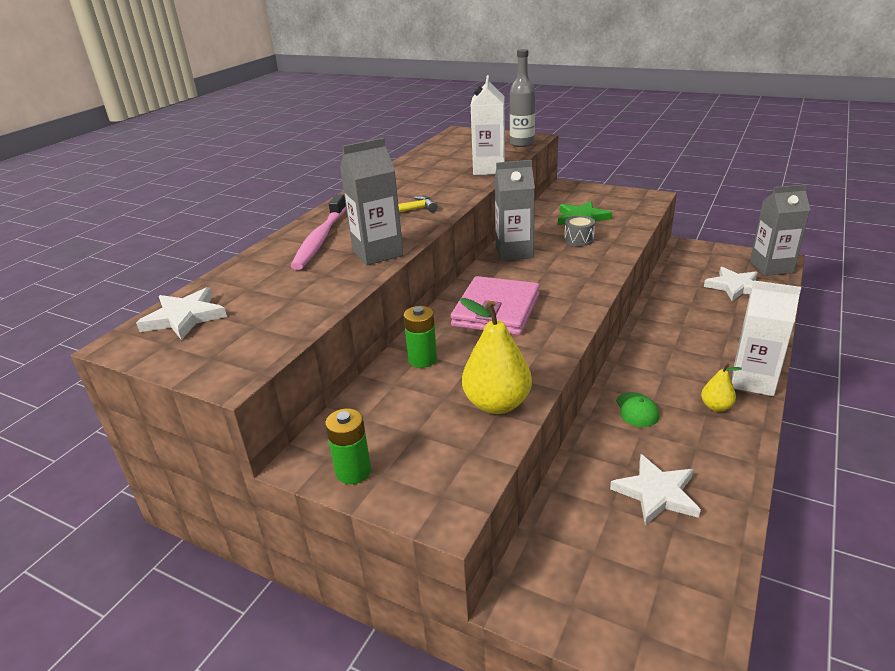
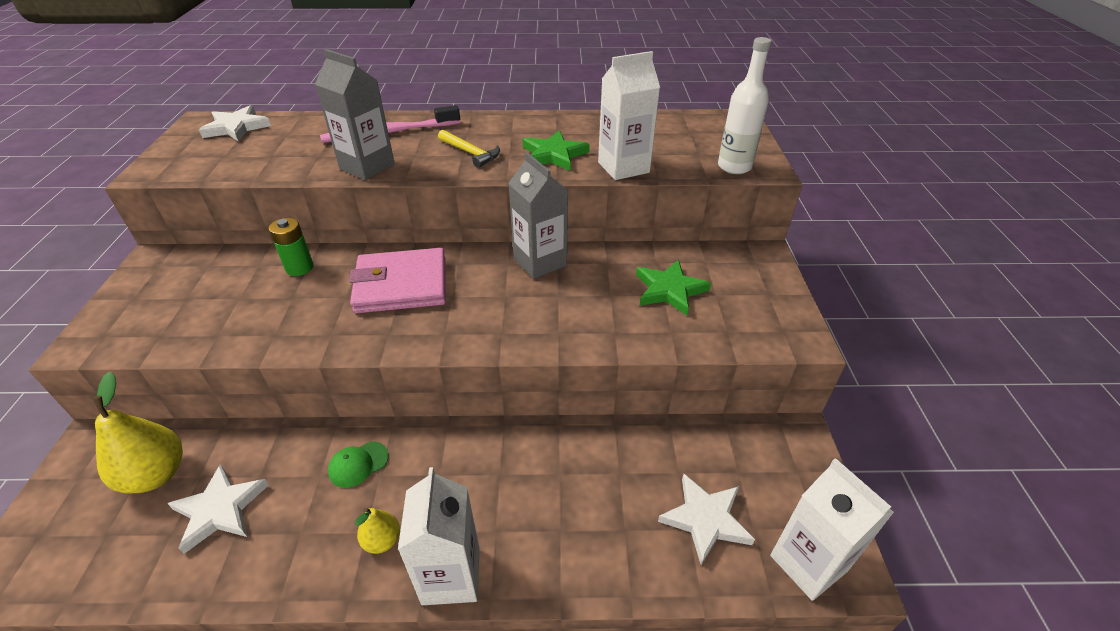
camera: 60 degrees right, 10 degrees up
green battery [325,408,371,484] -> none
yellow pear [460,298,532,414] -> yellow pear moved to [92,372,183,493]
grey bottle [510,49,535,147] -> white bottle [718,37,772,174]
grey drum [564,216,595,246] -> none
grey carton [750,184,810,276] -> white carton [770,458,894,601]
none -> green star [523,130,590,171]

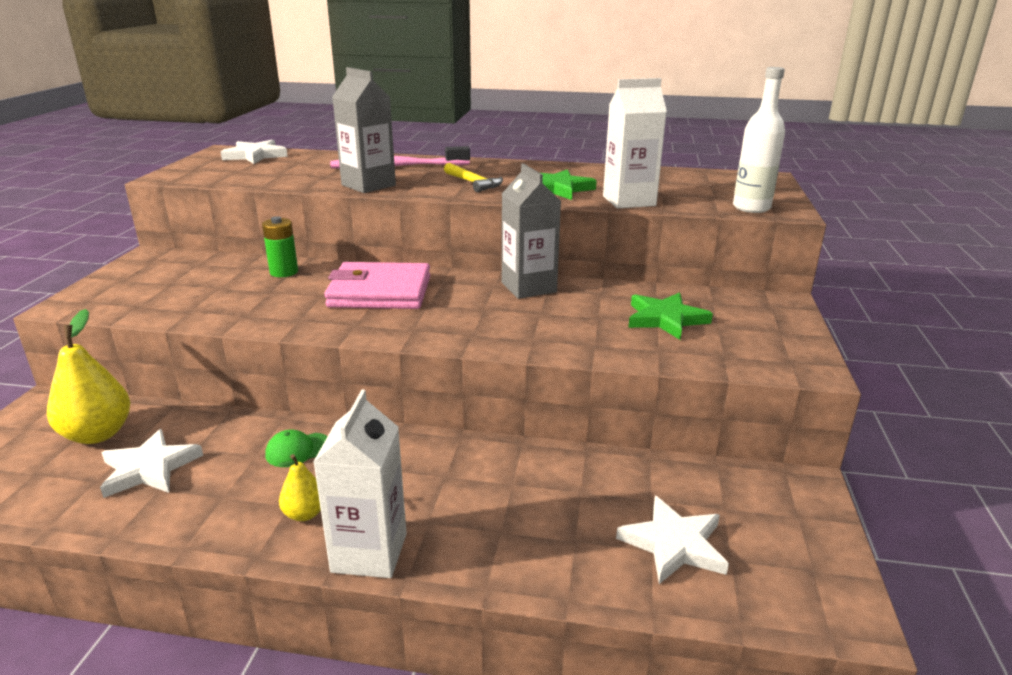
camera: 10 degrees right, 15 degrees down
white carton [770,458,894,601] -> none

